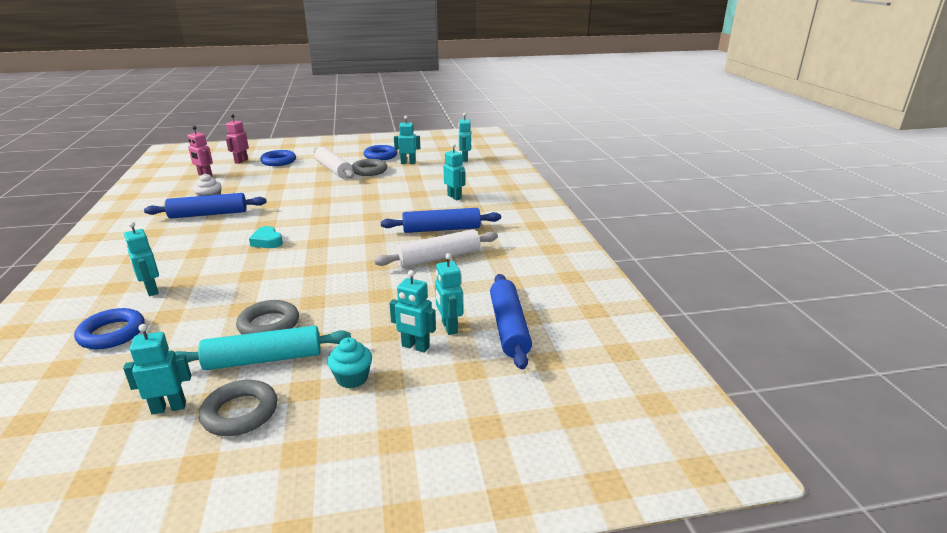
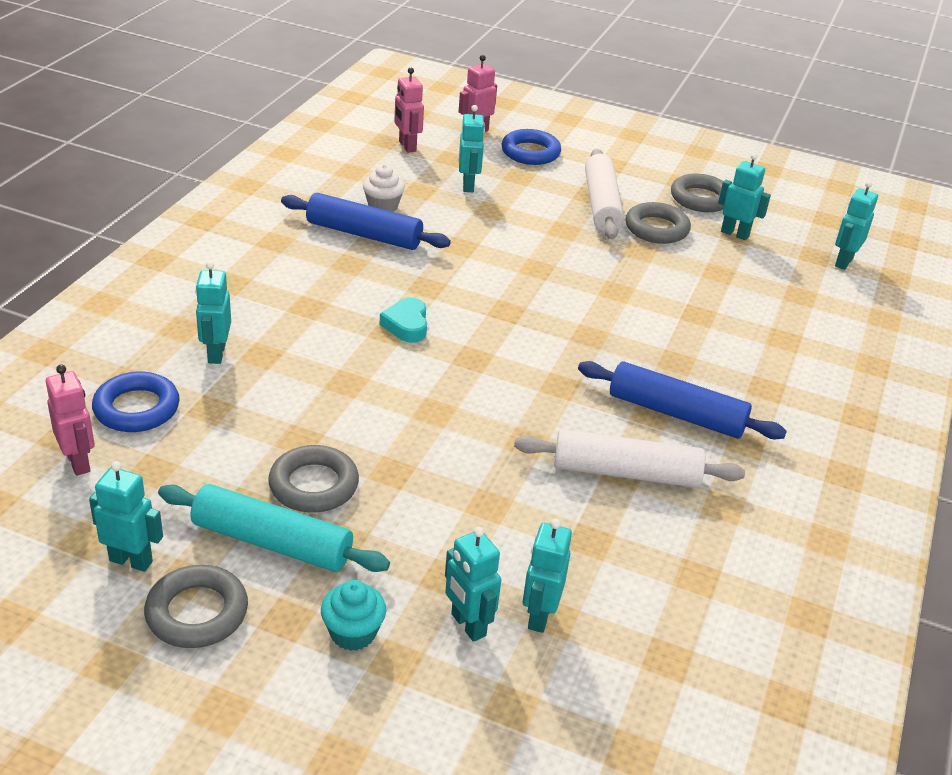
camera: 30 degrees right, 10 degrees up
blue ring [364,145,397,160] -> grey ring [671,174,724,212]
turquoise robot [443,143,465,200] -> turquoise robot moved to [459,105,485,192]
blue rolling pin [490,274,532,370] -> none
none -> pink robot [46,365,95,476]

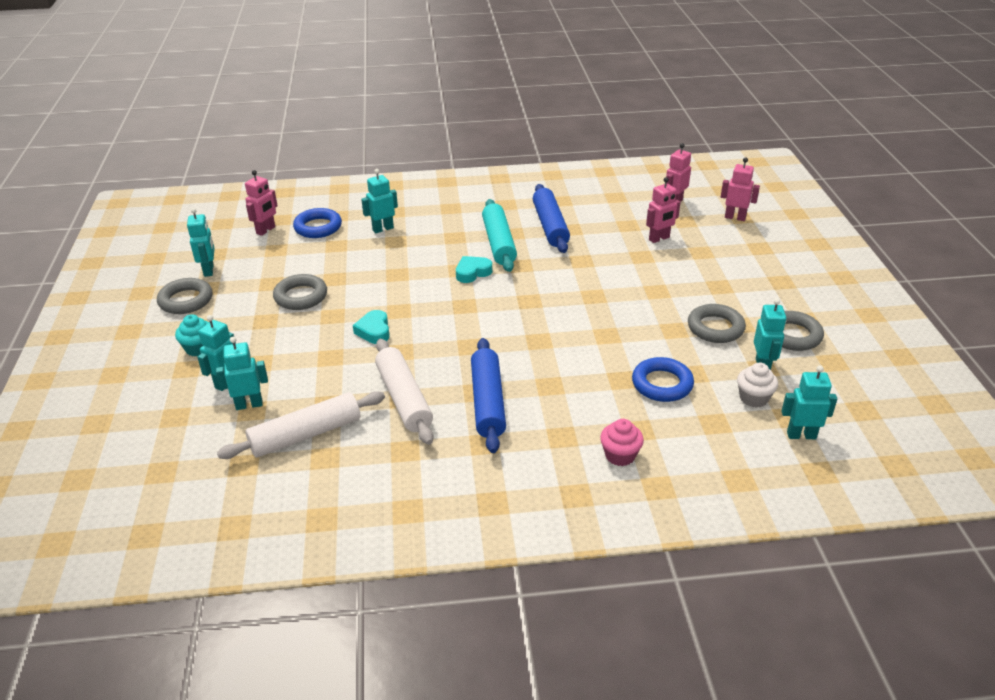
camera: 65 degrees right, 0 degrees up
turquoise rolling pin [158,484,390,572] -> turquoise rolling pin moved to [482,199,517,272]
white cupcake [363,164,405,212] -> white cupcake moved to [737,362,778,408]
turquoise robot [459,105,485,192] -> pink robot [646,177,680,243]
blue ring [502,129,561,165] -> blue ring moved to [632,357,694,402]
white rolling pin [585,149,624,239] -> white rolling pin moved to [217,391,385,459]
none -> turquoise heart [353,310,390,344]
none -> pink cupcake [600,419,644,466]

